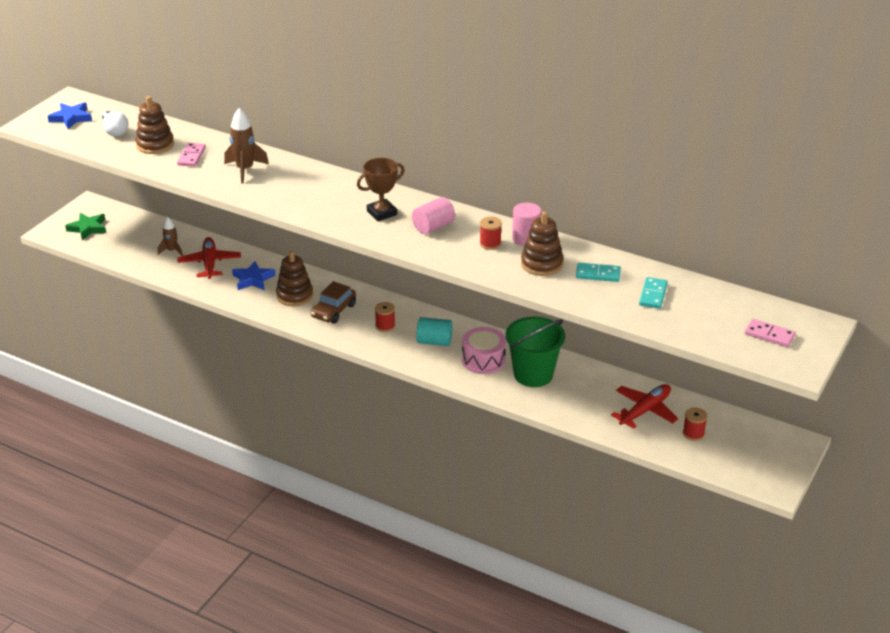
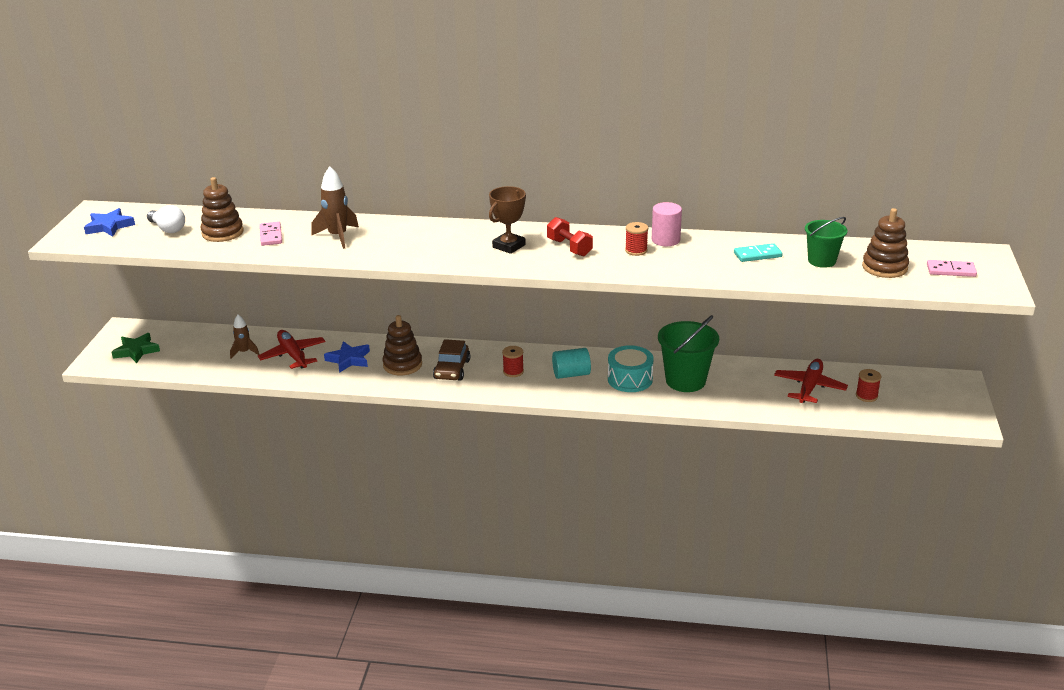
camera: 20 degrees left, 5 degrees down
pink cylinder [412,197,455,234] -> red dumbbell [547,217,593,256]
pink drum [462,327,506,374] -> turquoise drum [608,345,654,392]
brown stacking toy [521,211,564,276] -> brown stacking toy moved to [862,208,909,278]
turquoise domino [639,277,668,309] -> green bucket [805,217,847,268]

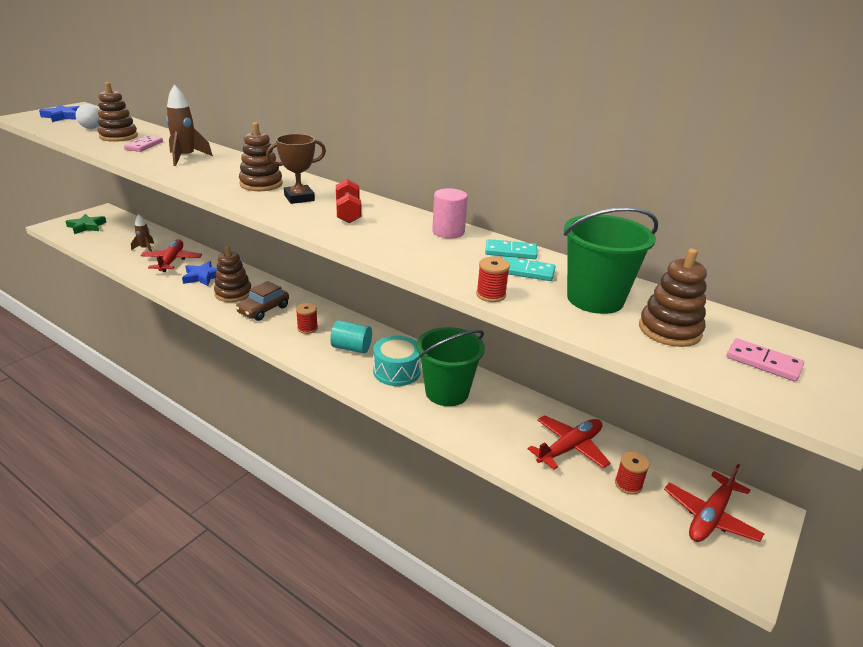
camera: 25 degrees right, 0 degrees up
red spool [625,222,648,256] -> red spool moved to [476,257,510,302]
green bucket [805,217,847,268] -> green bucket [564,207,658,314], size x1.58
none -> brown stacking toy [239,122,283,191]
none -> turquoise domino [485,239,537,259]
none -> red plane [664,464,764,542]

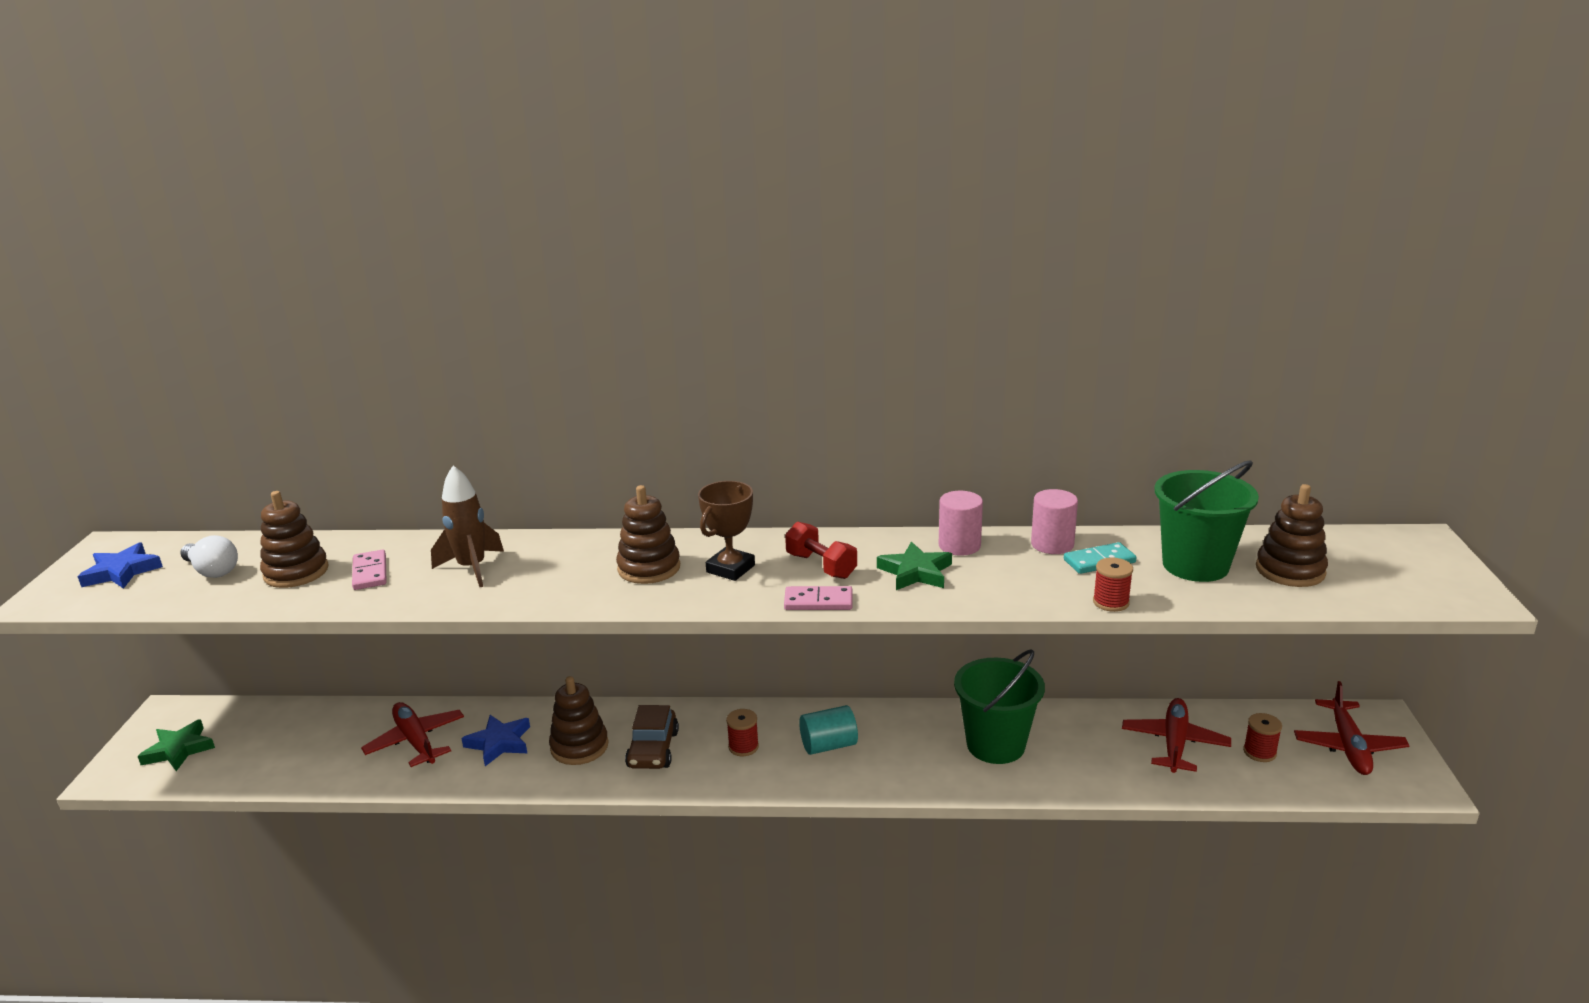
camera: 30 degrees left, 5 degrees down
brown rocket [131,214,154,251] -> none
turquoise drum [373,336,421,386] -> none
turquoise domino [485,239,537,259] -> pink cylinder [1031,489,1078,554]
pink domino [726,338,804,382] -> pink domino moved to [784,586,853,610]
none -> green star [877,542,952,590]

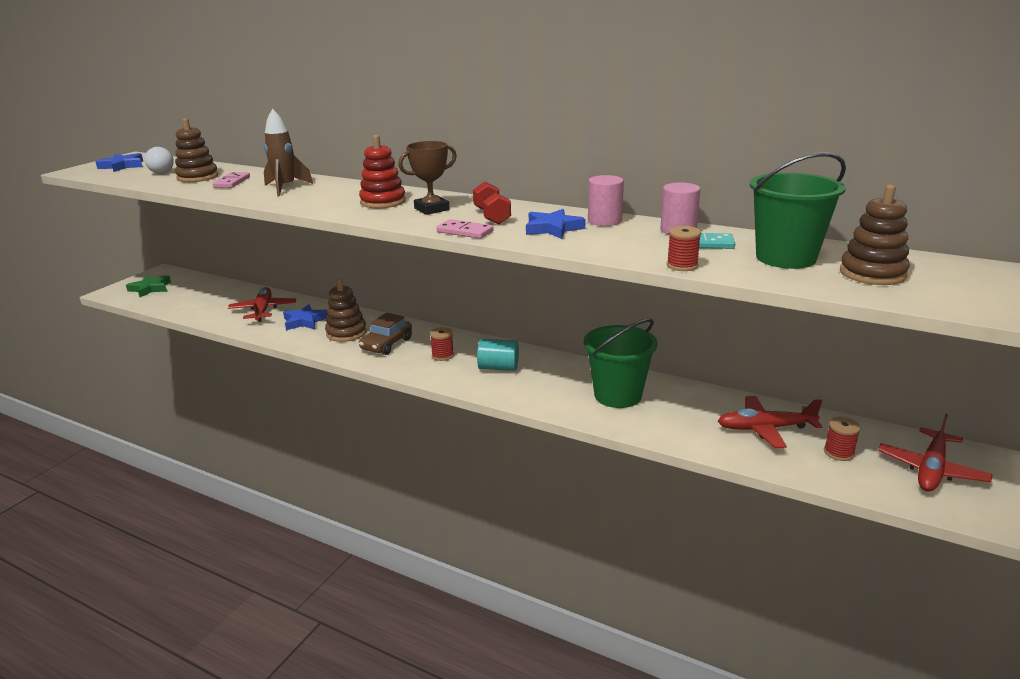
camera: 25 degrees right, 0 degrees up
brown stacking toy [616,485,680,584] -> red stacking toy [359,135,406,208]
green star [877,542,952,590] -> blue star [526,209,585,239]
red plane [1122,698,1231,773] -> red plane turned 135 degrees counterclockwise [718,396,822,448]

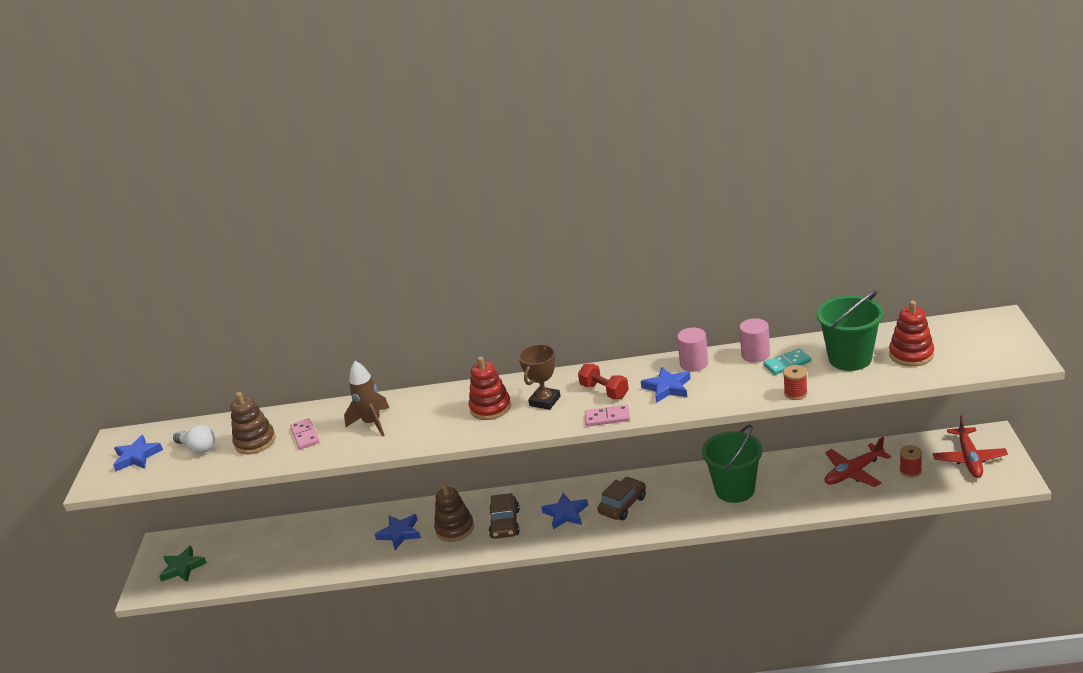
camera: 25 degrees left, 5 degrees up
red plane [228,287,296,322] -> none
red spool [430,327,454,361] -> blue star [541,493,588,529]
turquoise cylinder [477,339,519,371] -> brown car [597,477,646,520]
brown stacking toy [840,185,910,285] -> red stacking toy [889,301,934,367]

